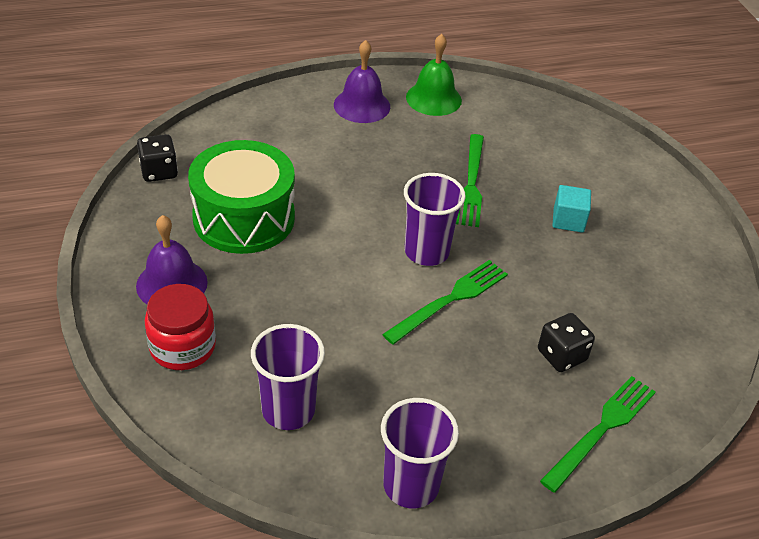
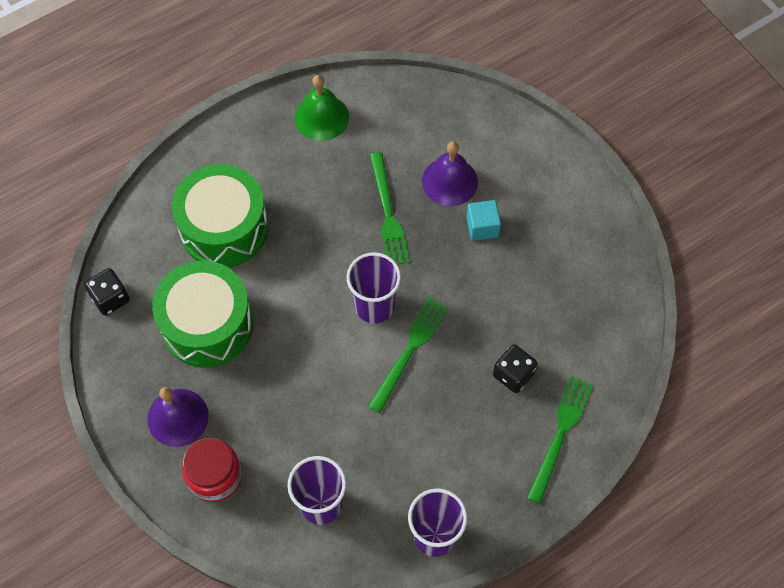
camera: 15 degrees left, 20 degrees up
purple bell [334,40,390,123] -> purple bell moved to [422,141,478,206]
none -> green drum [172,164,268,268]

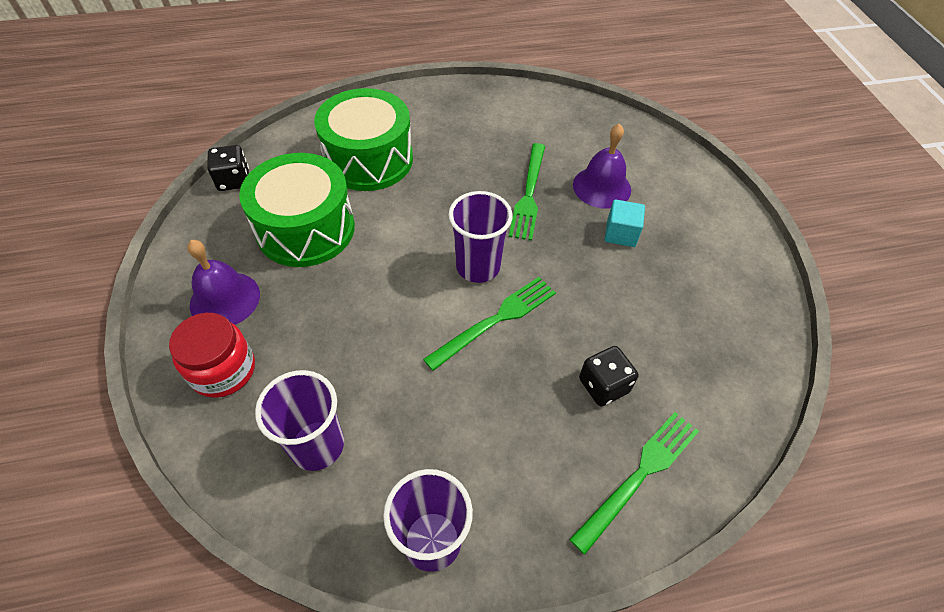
camera: 20 degrees right, 10 degrees down
green bell [295,75,349,141] -> none

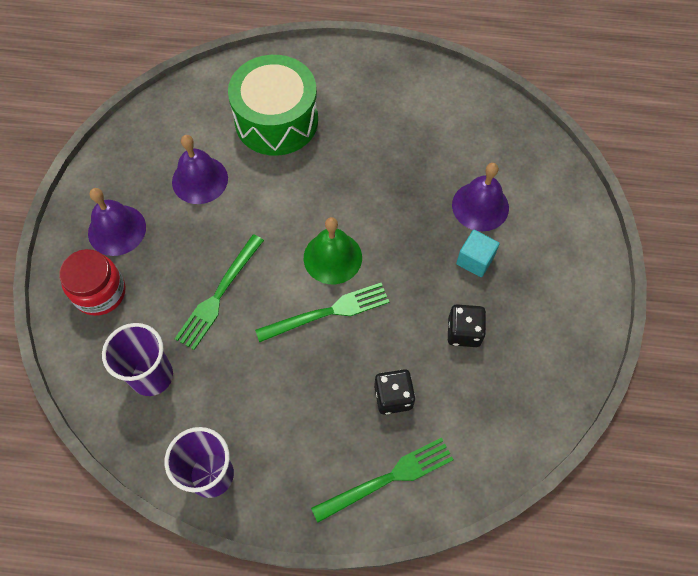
camera: 20 degrees right, 10 degrees up
black dice [208,145,249,191] -> black dice moved to [448,305,486,347]
green drum [239,153,355,267] -> purple bell [172,135,228,204]
purple cup [449,191,513,283] -> green bell [304,217,362,284]
green fork [509,143,545,241] -> green fork moved to [175,234,264,350]

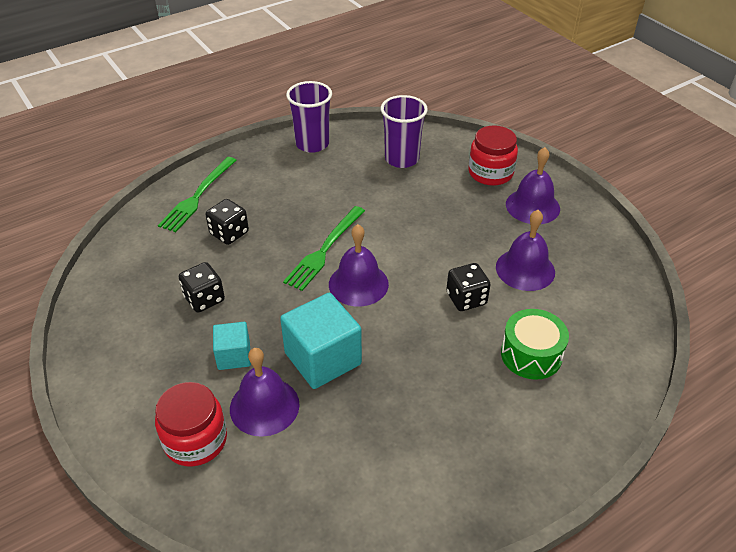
camera: 140 degrees right, 20 degrees down
green fork [175,234,264,350] -> none
green drum [228,55,318,156] -> green drum [501,309,569,380], size x0.60
green bell [304,217,362,284] -> purple bell [329,224,389,306]
none -> red jar [155,382,227,467]
none -> turquoise cube [280,293,362,389]
none -> black dice [446,263,491,311]

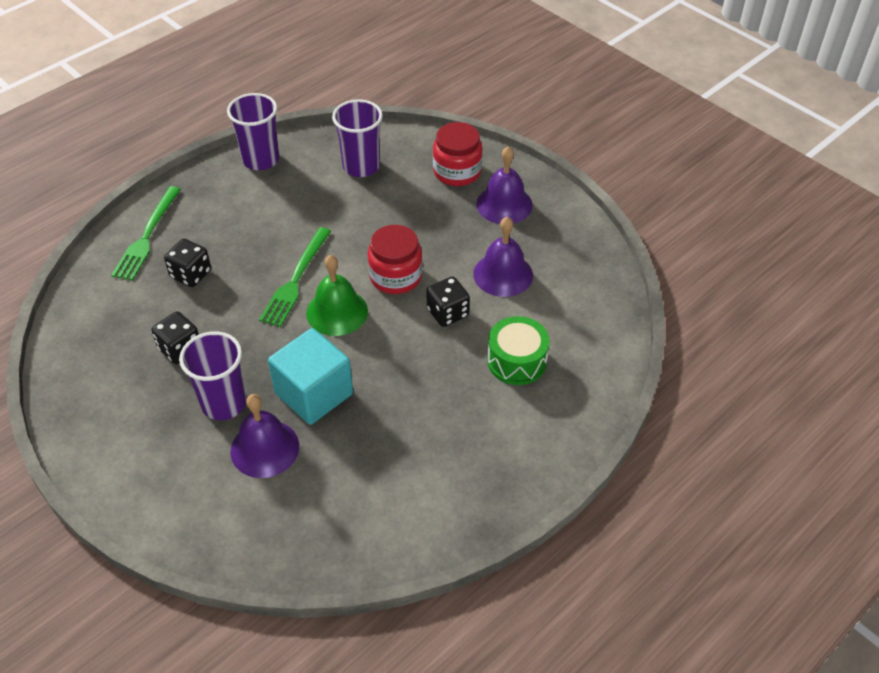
camera: 10 degrees left, 5 degrees up
red jar [155,382,227,467] -> red jar moved to [368,225,423,294]
turquoise cube [213,322,251,370] -> purple cup [179,331,246,420]
purple bell [329,224,389,306] -> green bell [306,255,368,336]

